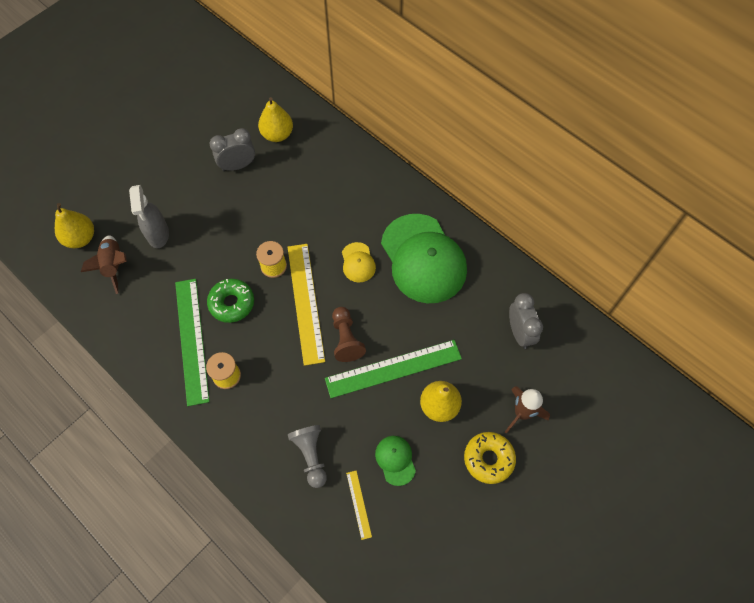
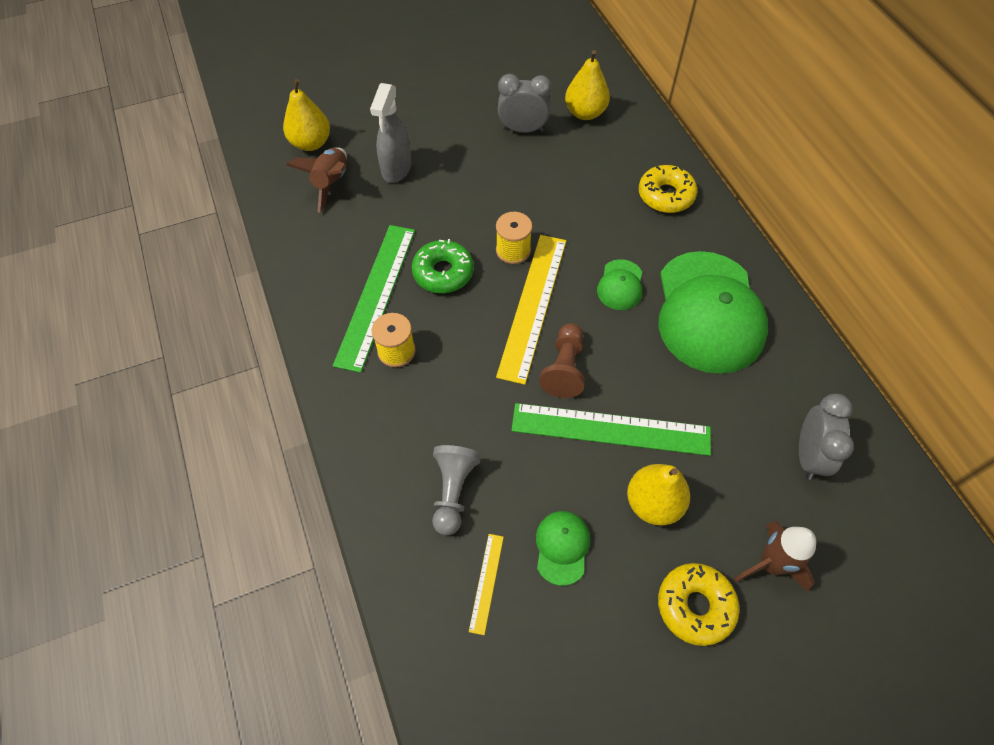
camera: 25 degrees right, 5 degrees down
yellow cap [342,242,376,283] -> green cap [597,259,642,310]
none -> yellow donut [639,165,697,213]

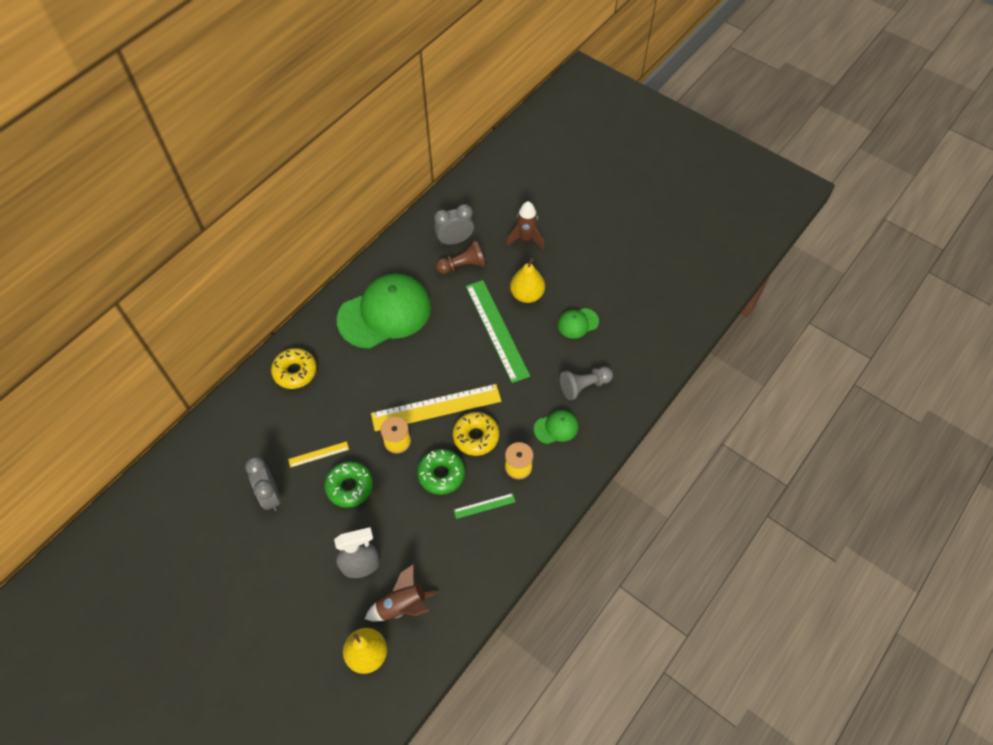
camera: 120 degrees left, 0 degrees up
green ruler [333,225,415,373] -> green ruler [454,493,515,519], size x0.45
yellow ruler [469,534,504,635] -> yellow ruler moved to [288,441,349,468]
brown pawn [539,323,585,398] -> brown pawn moved to [436,240,486,274]
yellow pear [565,50,610,120] -> none
green cap [597,259,642,310] -> green cap moved to [534,410,579,444]
yellow donut [658,563,740,646] -> yellow donut moved to [453,412,499,456]
none -> green donut [324,461,373,508]

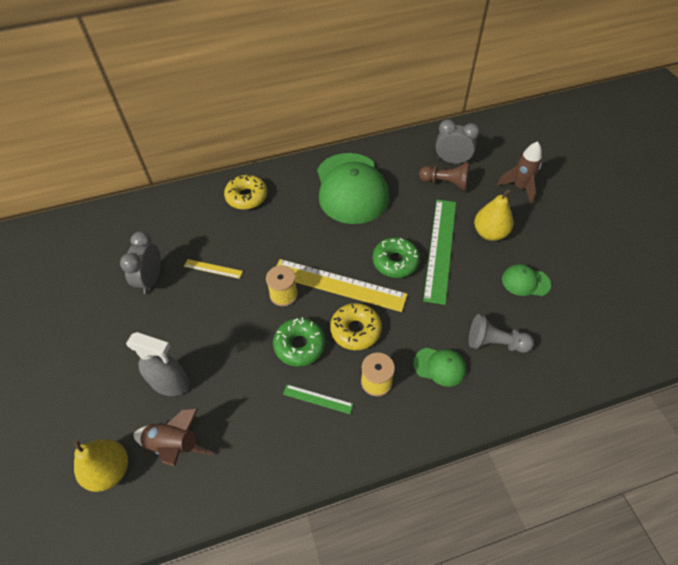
camera: 35 degrees right, 5 degrees down
green donut [324,461,373,508] -> green donut moved to [373,237,420,278]
green cap [337,273,431,349] -> green cap turned 75 degrees clockwise [317,153,390,224]

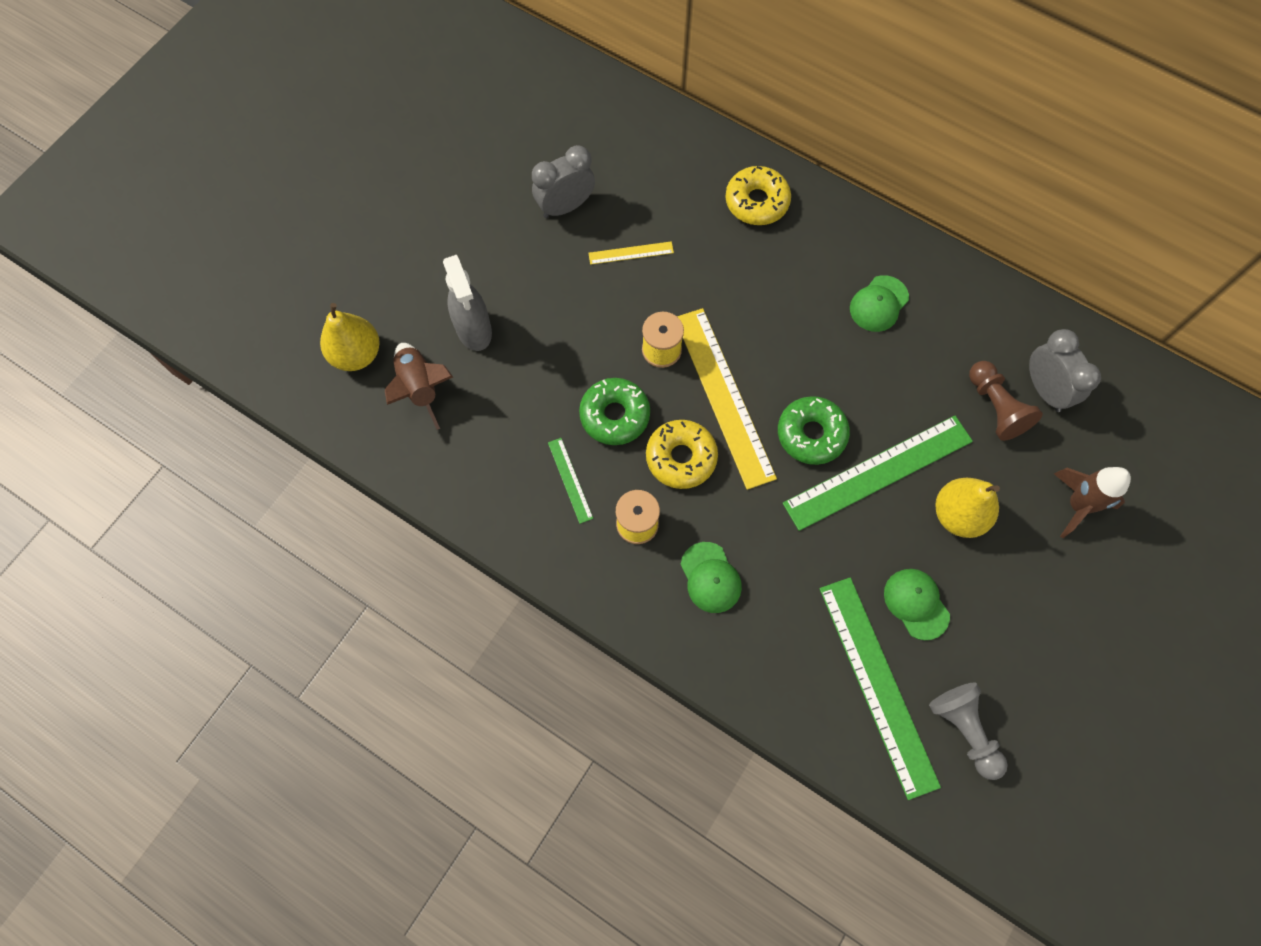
camera: 50 degrees right, 15 degrees up
yellow ruler [184,259,243,279] -> yellow ruler turned 75 degrees counterclockwise [588,241,674,265]
green cap [317,153,390,224] -> green cap [850,275,909,332], size x0.44
grey pawn [469,314,534,353] -> grey pawn moved to [929,683,1008,780]
none -> green ruler [819,578,941,800]

